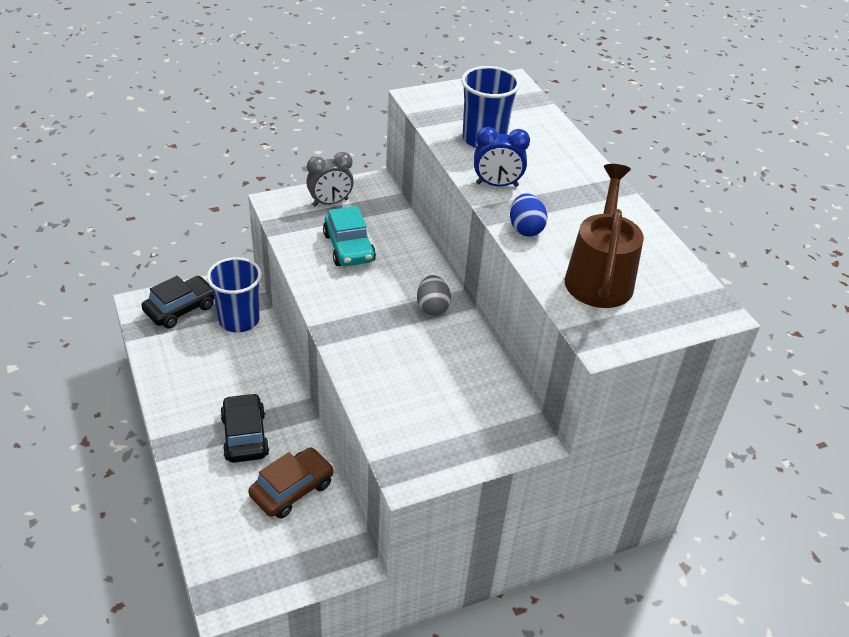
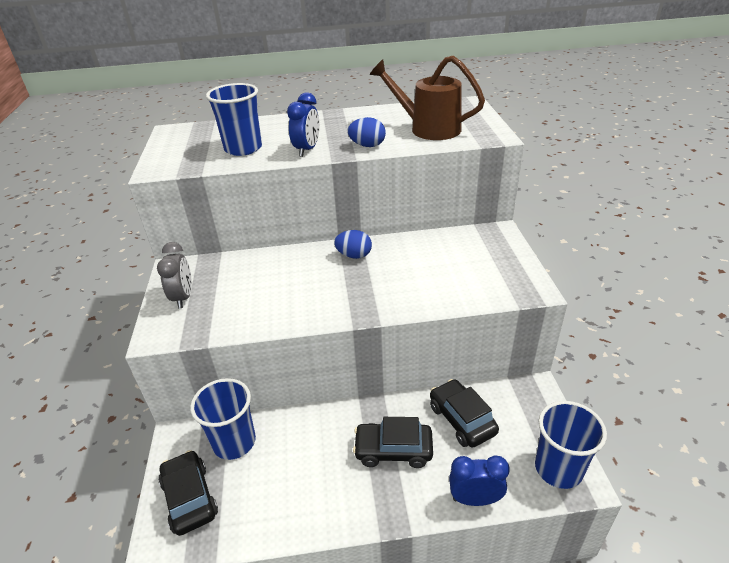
camera: 70 degrees left, 5 degrees down
brown car [248,447,334,519] -> black car [430,379,499,447]
turquoise car [323,206,376,266] -> none
grey egg [417,275,451,316] -> blue egg [334,230,372,259]
none -> blue clock [449,455,510,506]
none -> blue cup [535,401,607,489]

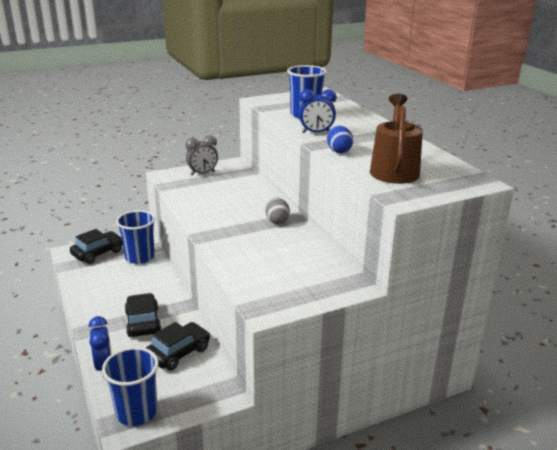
camera: 70 degrees right, 10 degrees down
blue egg [334,230,372,259] -> grey egg [266,197,290,224]

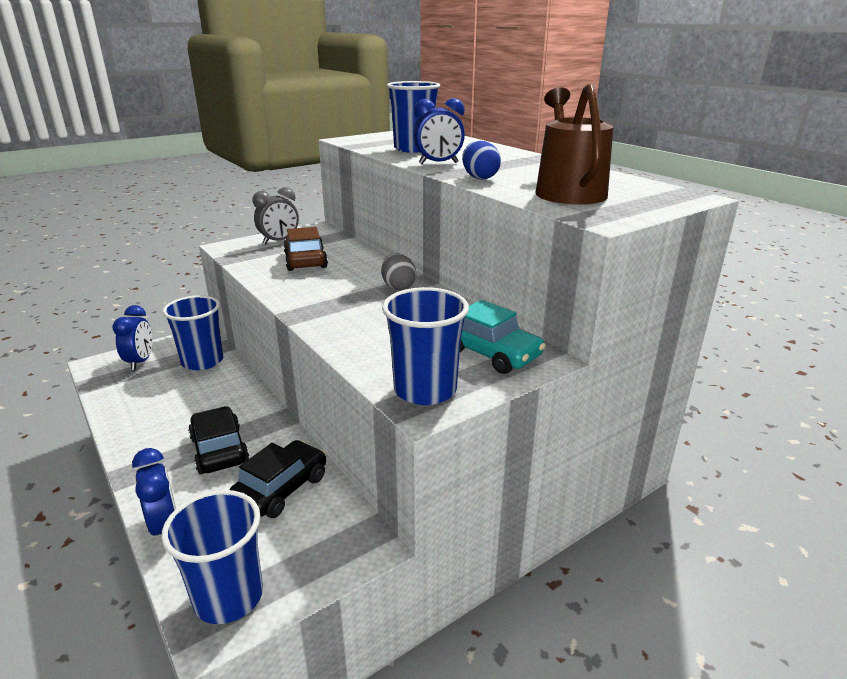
camera: 10 degrees left, 0 degrees up
black car [70,229,123,264] -> blue clock [112,305,152,370]
none -> brown car [283,227,328,271]
none -> blue cup [382,287,469,405]
none -> turquoise car [460,300,546,374]

